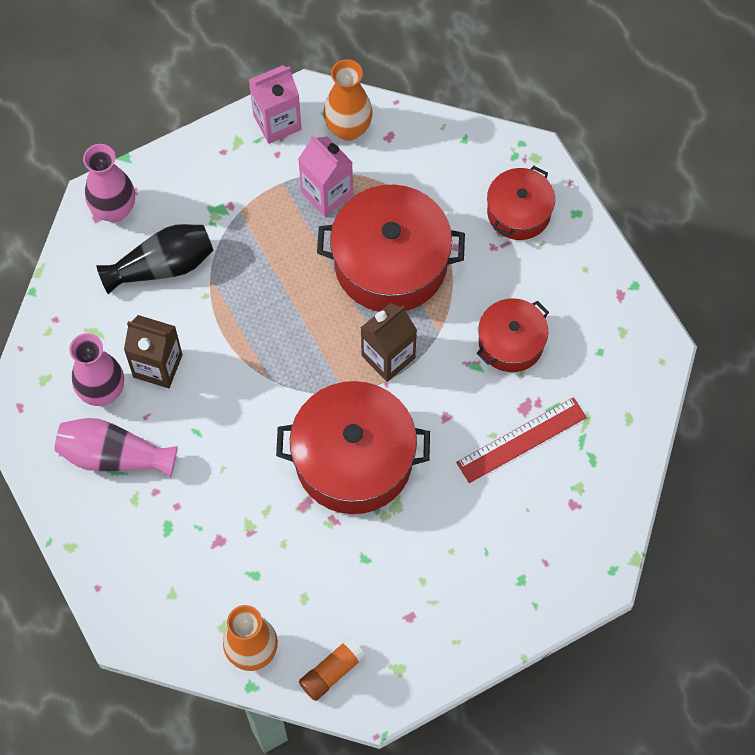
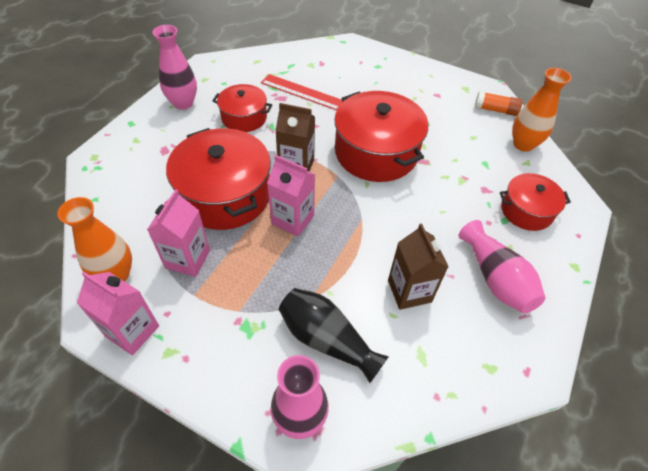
camera: 125 degrees left, 15 degrees down
pink vase [69,333,124,406] -> pink vase moved to [152,25,197,110]
red pot [487,166,555,240] -> red pot moved to [500,173,571,231]
none -> pink carton [267,155,315,237]

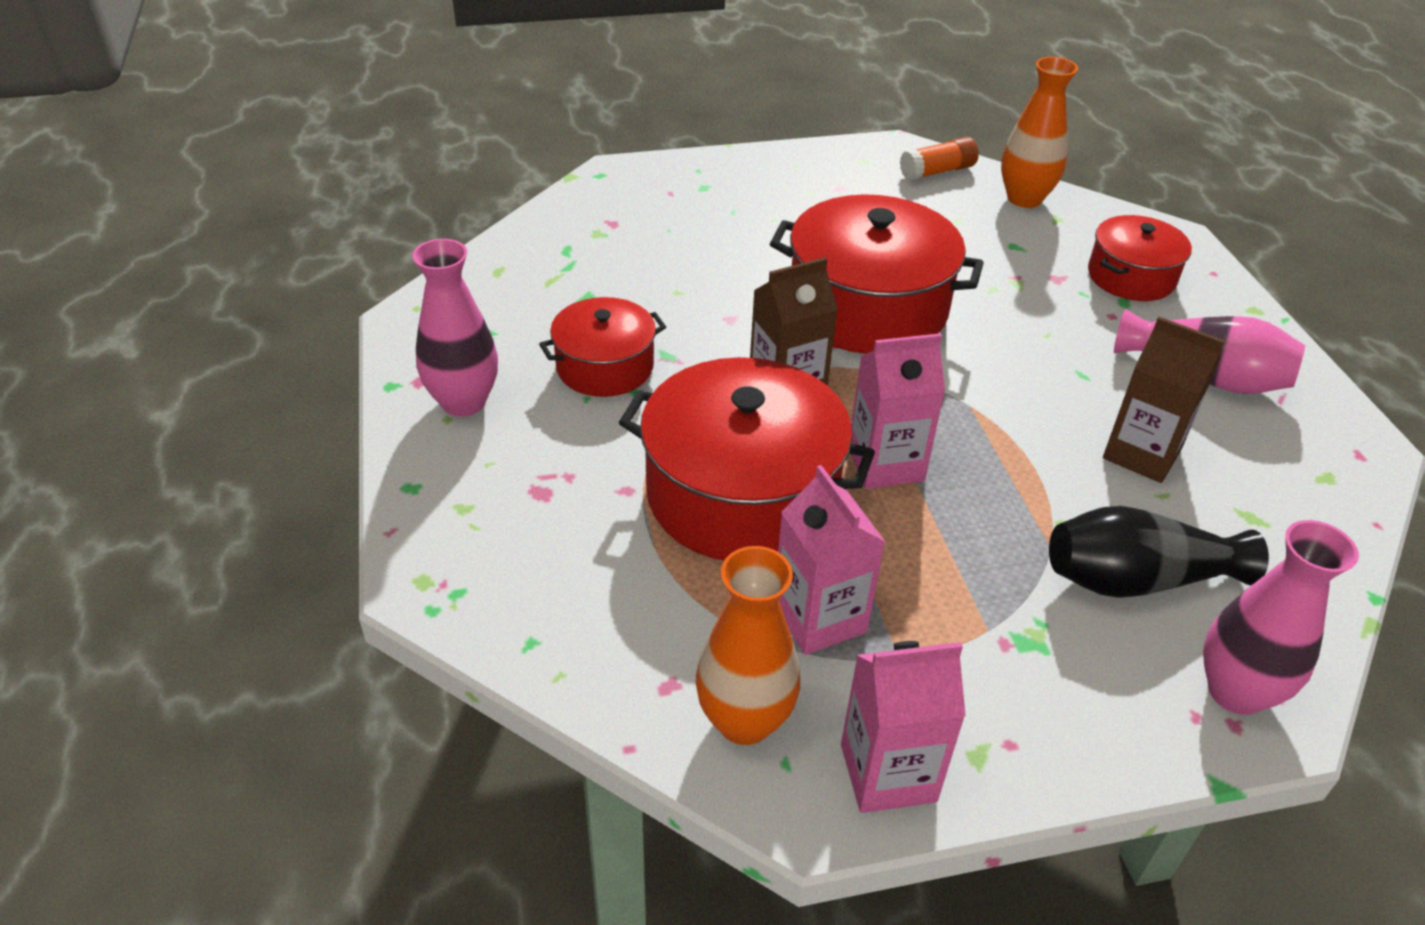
camera: 40 degrees left, 10 degrees down
red ruler [261,74,342,110] -> none

